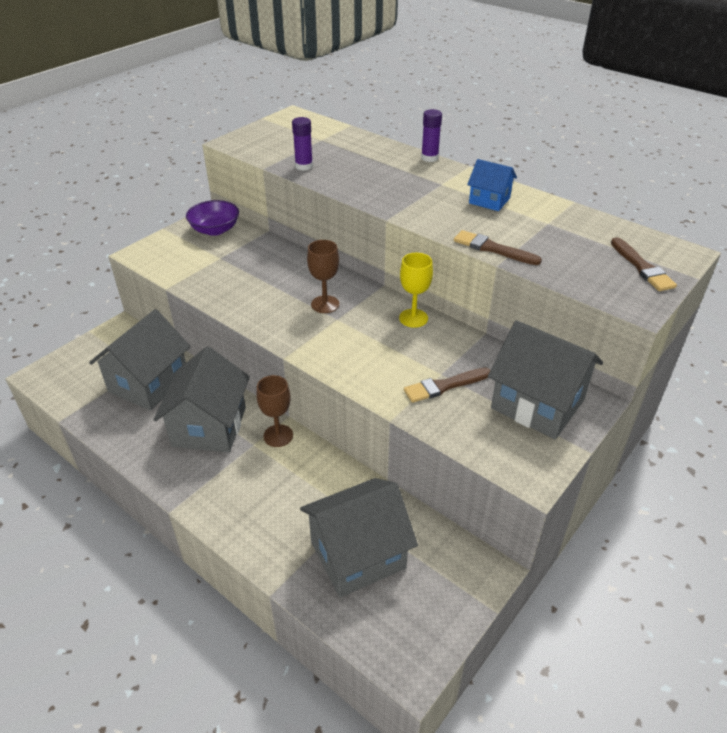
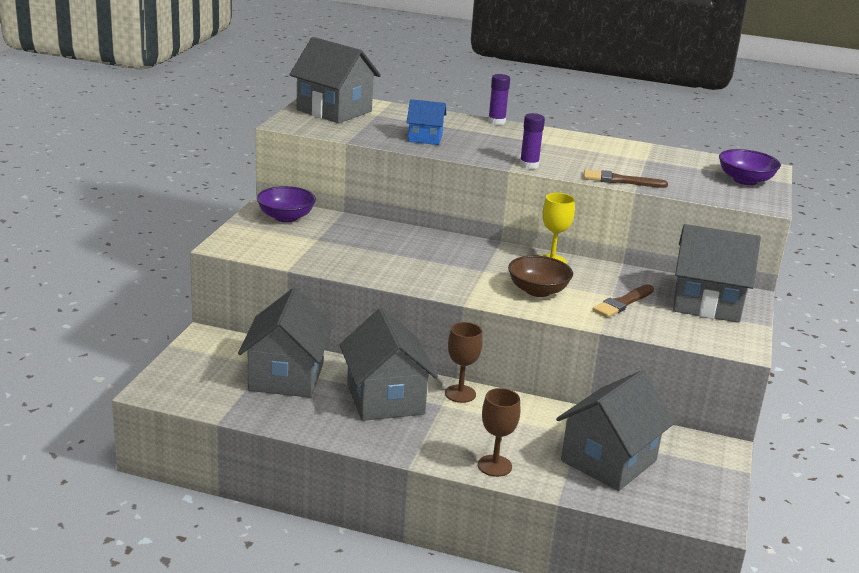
camera: 25 degrees left, 15 degrees down
purple glue stick [292,117,313,171] -> purple glue stick moved to [520,113,545,169]
brown goblet [307,240,339,313] -> brown goblet moved to [478,388,520,477]
blue house [467,159,517,211] -> blue house moved to [406,99,447,145]
brown brush [611,237,677,291] -> purple bowl [719,149,781,185]
none -> grey house [289,37,381,123]
none -> brown bowl [508,255,573,297]

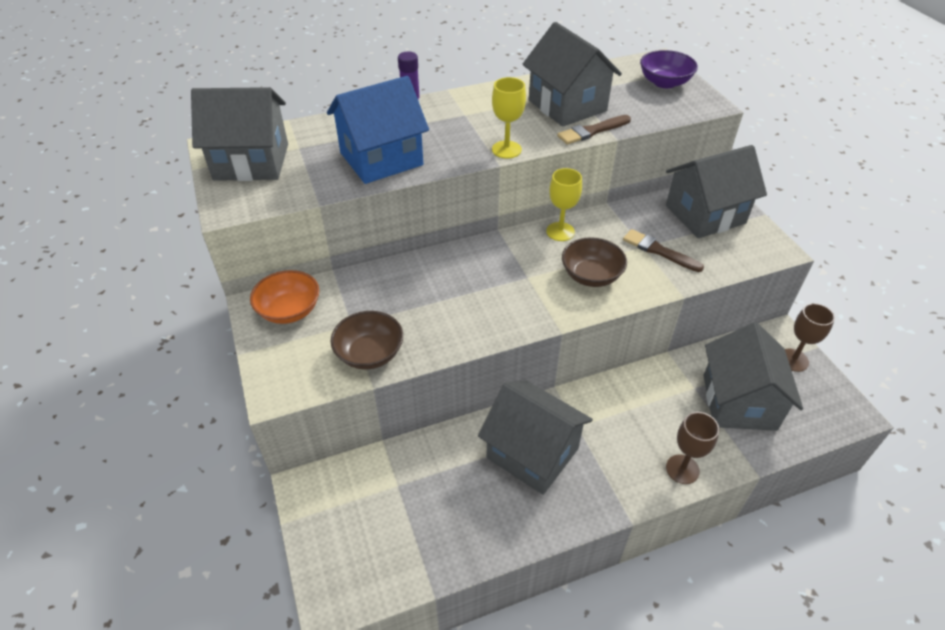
camera: 35 degrees left, 20 degrees up
grey house [238,288,333,398] -> grey house moved to [522,22,622,127]
purple bowl [257,186,316,222] -> orange bowl [250,270,319,324]
blue house [406,99,447,145] -> blue house [327,76,429,184], size x1.86
brown goblet [445,322,483,403] -> brown goblet moved to [785,303,835,372]
purple glue stick [520,113,545,169] -> yellow goblet [492,77,526,159]
brown brush [592,284,654,318] -> brown brush turned 120 degrees clockwise [623,229,704,272]
none -> brown bowl [330,311,403,370]

